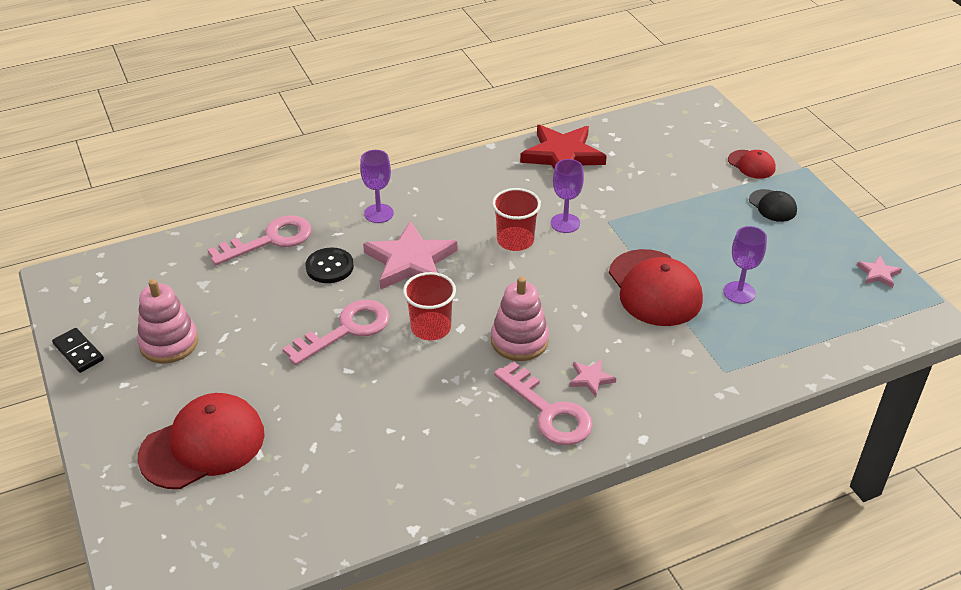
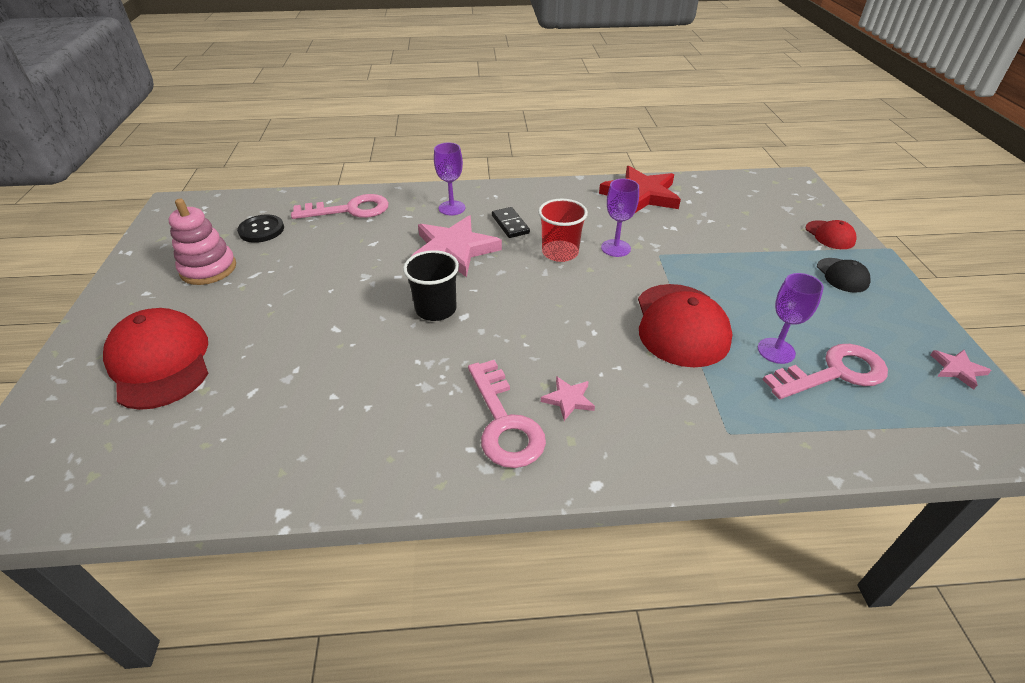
camera: 20 degrees right, 0 degrees up
black domino [52,328,104,373] -> black domino moved to [492,207,530,238]
red cap [138,393,265,489] -> red cap turned 105 degrees counterclockwise [103,308,209,410]
pink key [283,300,390,365] -> pink key moved to [763,344,888,399]
black button [305,248,354,283] -> black button moved to [237,215,284,243]
red cup [403,272,456,341] -> black cup [403,250,459,321]
pink stacking toy [491,277,549,361] -> none

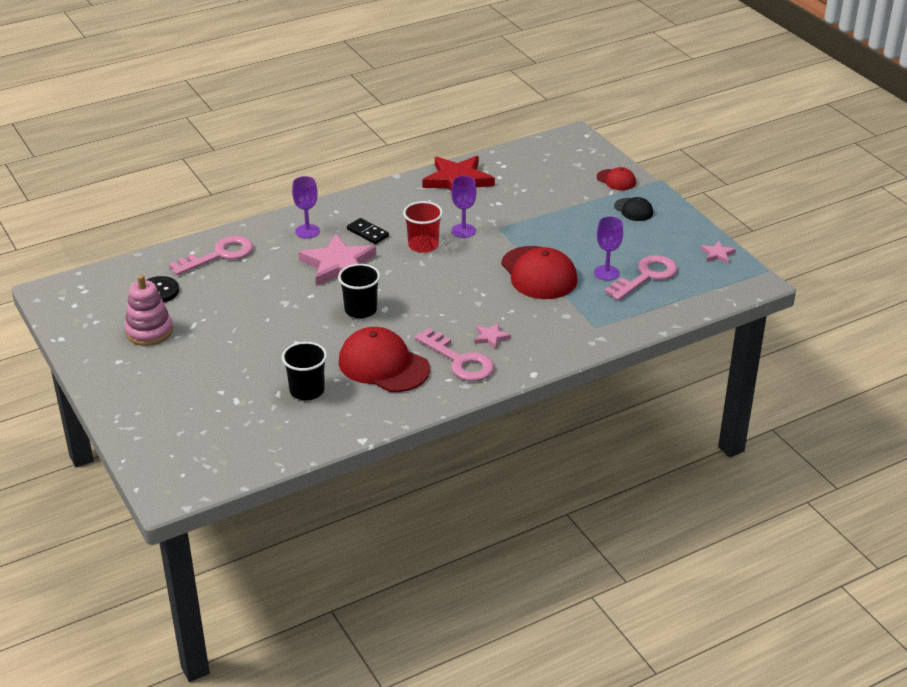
camera: 25 degrees left, 5 degrees down
red cap [103,308,209,410] -> red cap moved to [339,327,430,392]
none -> black cup [282,342,327,400]

